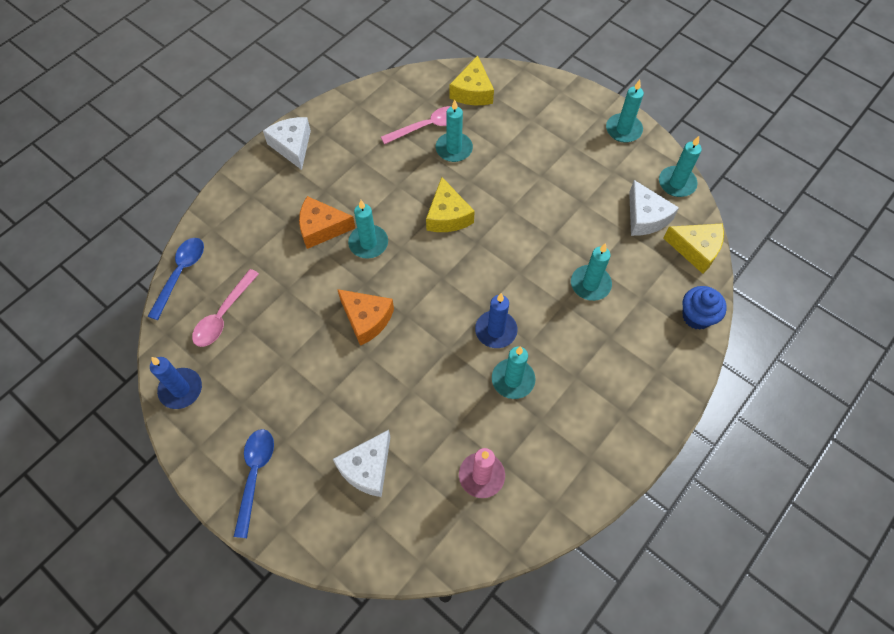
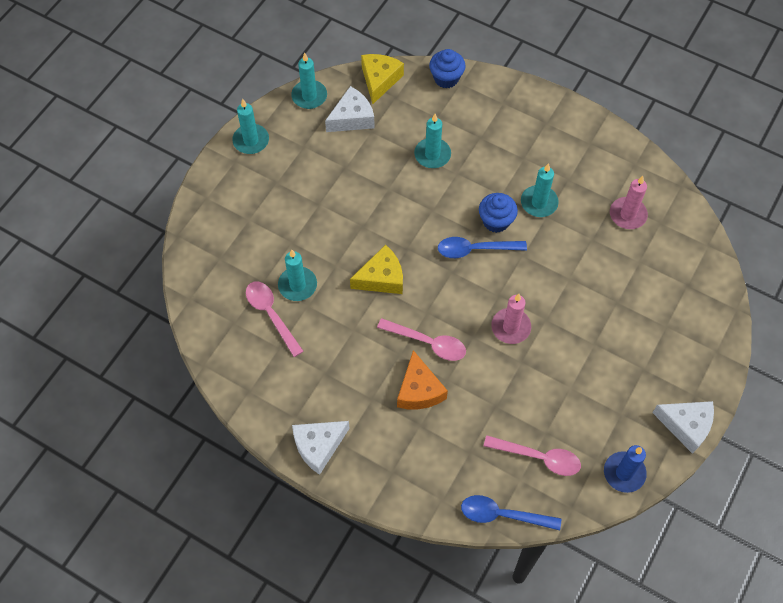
camera: 100 degrees left, 0 degrees up
blue spoon [234,429,274,538] -> blue spoon moved to [438,237,527,258]
white cheese [333,430,390,497] -> white cheese moved to [652,401,714,454]
orange cheese [337,289,394,346] -> pink candle [491,294,531,344]
turquoise candle [348,200,388,259] -> pink spoon [377,318,466,361]
yellow cheese [450,56,494,105] -> none
blue candle [475,293,518,348] -> blue cupcake [479,193,518,233]

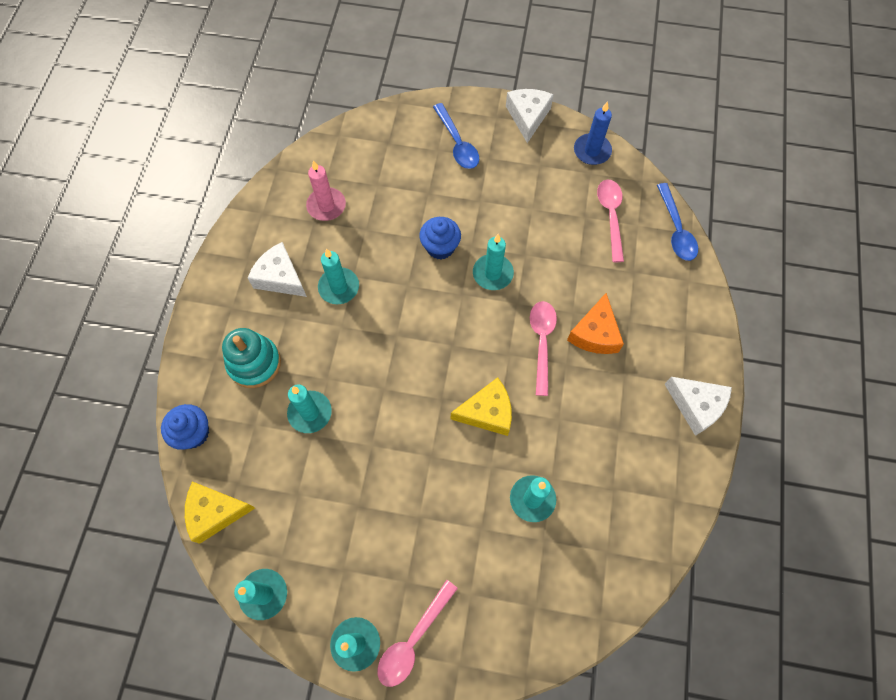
camera: 110 degrees left, 5 degrees up
pink spoon [246,281,303,357] -> pink spoon moved to [377,580,458,687]
white cheese [325,86,375,132] -> white cheese moved to [248,242,307,297]
yellow cheese [350,245,403,294] -> yellow cheese turned 120 degrees clockwise [451,377,512,436]
orange cheese [397,350,448,409] -> orange cheese turned 135 degrees clockwise [567,293,624,354]
blue spoon [438,237,527,258] -> blue spoon moved to [433,103,479,169]
blue cupcake [479,193,518,233] -> blue cupcake moved to [419,217,461,259]
pink candle [491,294,531,344] -> turquoise candle [473,234,514,290]
none -> turquoise stacking toy [222,328,281,388]

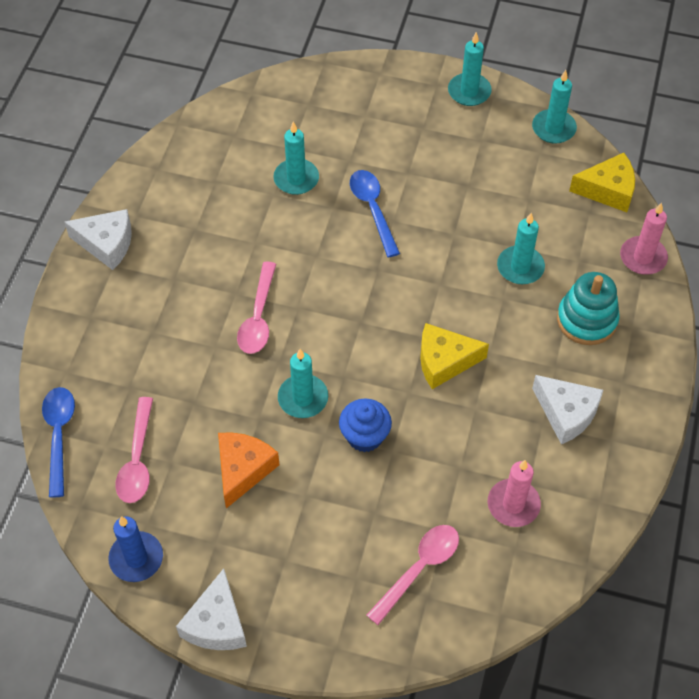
camera: 175 degrees left, 10 degrees down
blue cupcake [161,404,209,450] -> pink candle [620,202,668,275]
turquoise candle [318,249,359,304] -> none
pink spoon [377,580,458,687] -> pink spoon moved to [366,525,459,625]
blue spoon [433,103,479,169] -> blue spoon moved to [350,170,400,258]
yellow cheese [451,377,512,436] -> yellow cheese moved to [420,323,489,389]
orange cheese [567,293,624,354] -> orange cheese moved to [218,432,279,508]
white cheese [664,377,732,436] -> white cheese turned 150 degrees clockwise [64,209,132,270]

